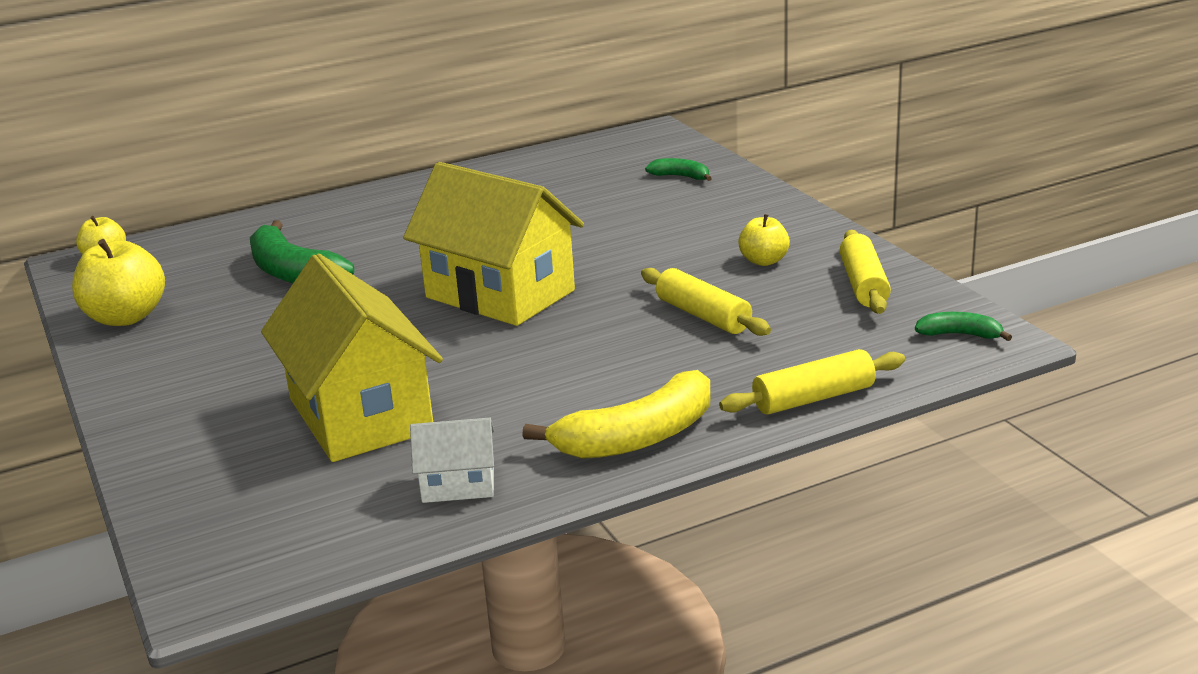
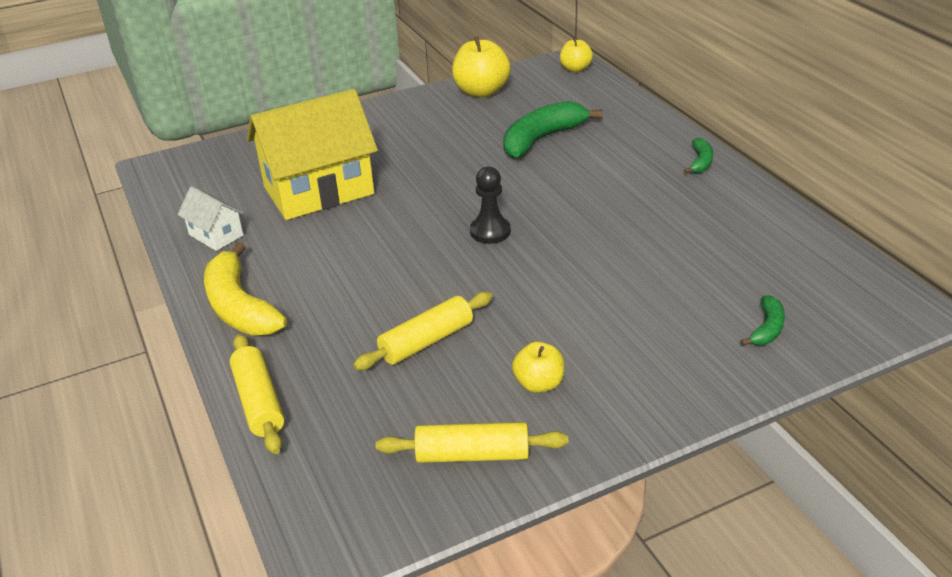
camera: 90 degrees right, 10 degrees up
yellow house [403,162,584,326] -> black pawn [470,167,511,244]
white house [410,418,494,503] -> white house turned 45 degrees counterclockwise [178,186,244,251]
green banana [915,312,1012,341] -> green banana moved to [684,138,713,174]

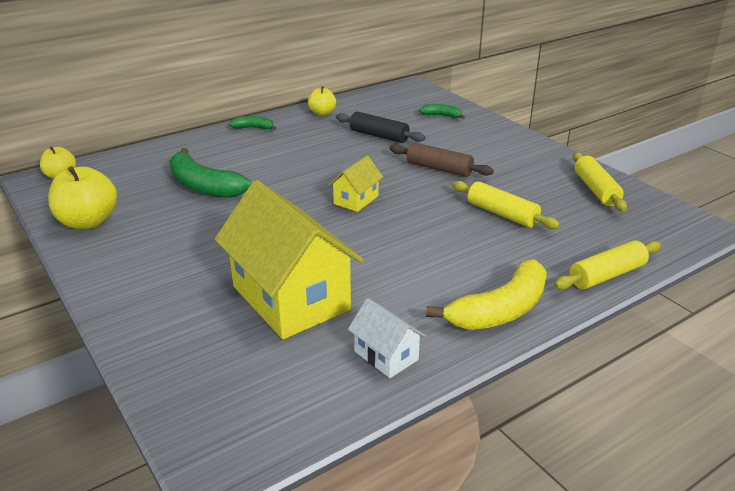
camera: 100 degrees left, 5 degrees down
white house [178,186,244,251] -> white house turned 75 degrees counterclockwise [348,298,426,378]
black pawn [470,167,511,244] -> yellow house [328,156,383,212]
yellow apple [512,342,565,393] -> yellow apple moved to [308,86,336,116]
none -> black rolling pin [336,112,425,143]
none -> brown rolling pin [390,142,494,177]

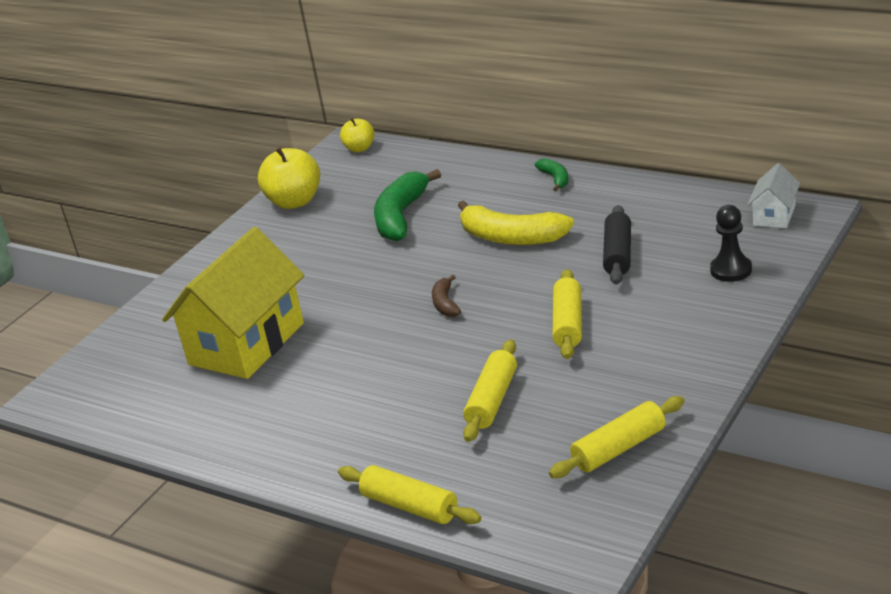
camera: 70 degrees right, 0 degrees up
yellow apple [308,86,336,116] -> none
yellow house [328,156,383,212] -> brown banana [432,274,461,317]
white house [348,298,426,378] -> white house moved to [747,163,800,228]
brown rolling pin [390,142,494,177] -> yellow rolling pin [553,269,582,359]
green banana [419,104,465,119] -> black pawn [710,205,752,282]
yellow banana [426,259,547,330] -> yellow banana moved to [458,200,574,245]

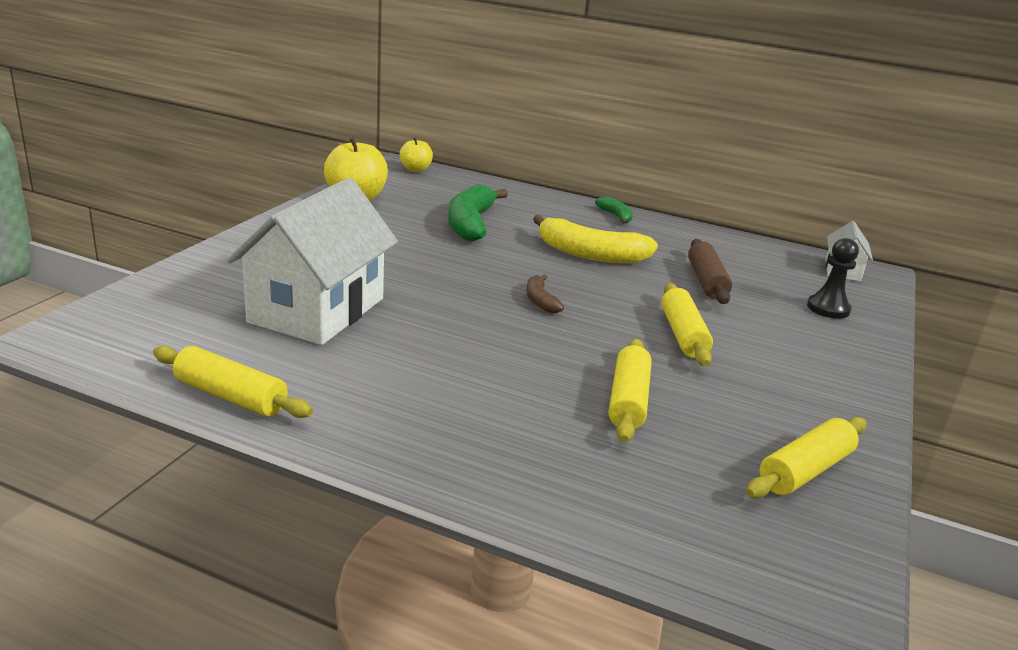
camera: 15 degrees left, 5 degrees down
yellow house [162,227,305,379] -> white house [227,178,398,345]
yellow rolling pin [338,465,481,524] -> yellow rolling pin moved to [153,346,313,418]
black rolling pin [603,205,631,285] -> brown rolling pin [688,239,732,304]

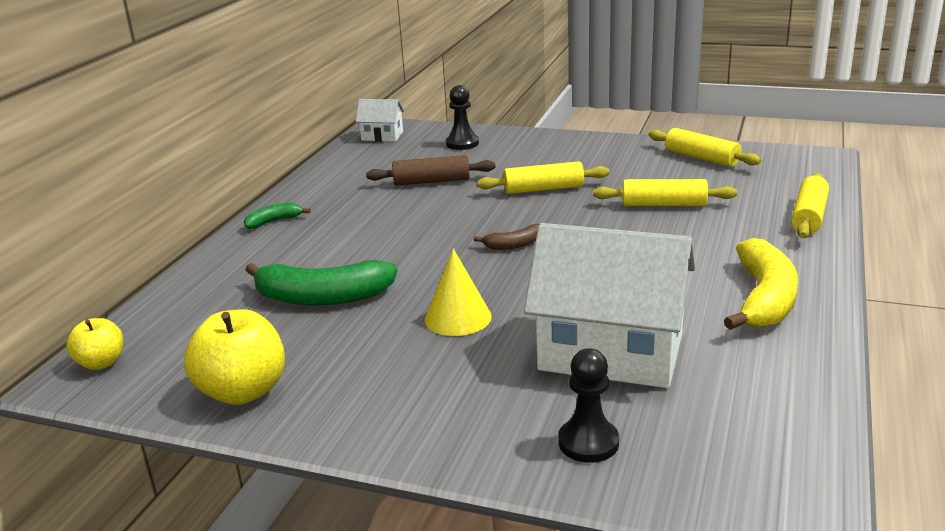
camera: 90 degrees left, 0 degrees up
yellow rolling pin [153,346,313,418] -> yellow rolling pin moved to [791,173,829,238]
yellow banana [533,215,658,263] -> yellow banana moved to [724,238,798,330]
none -> yellow cone [425,249,492,336]
none -> black pawn [558,348,619,463]

